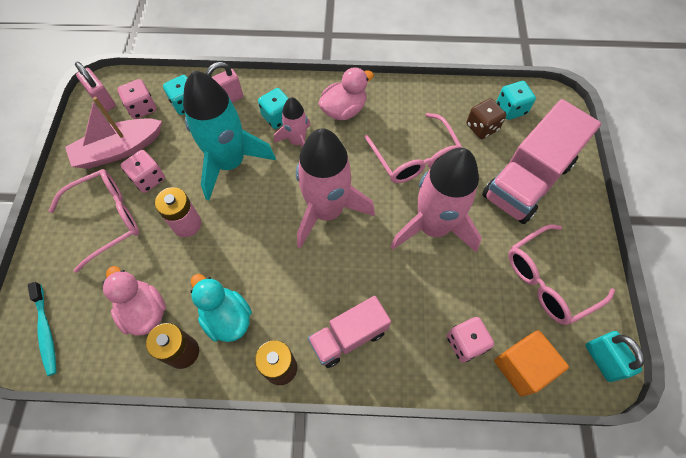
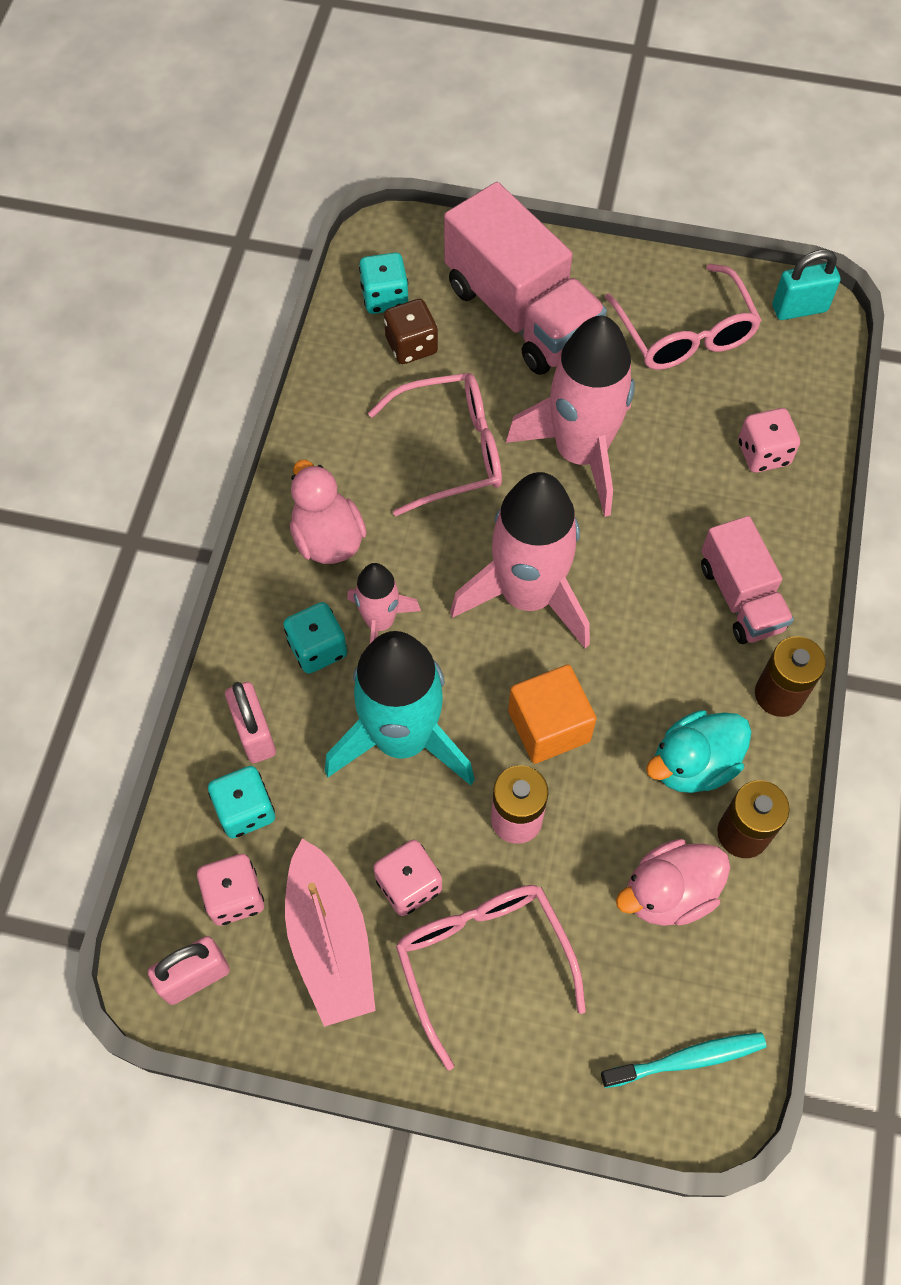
camera: 80 degrees left, 0 degrees up
orange cube [494,330,569,397] -> orange cube moved to [508,664,597,764]

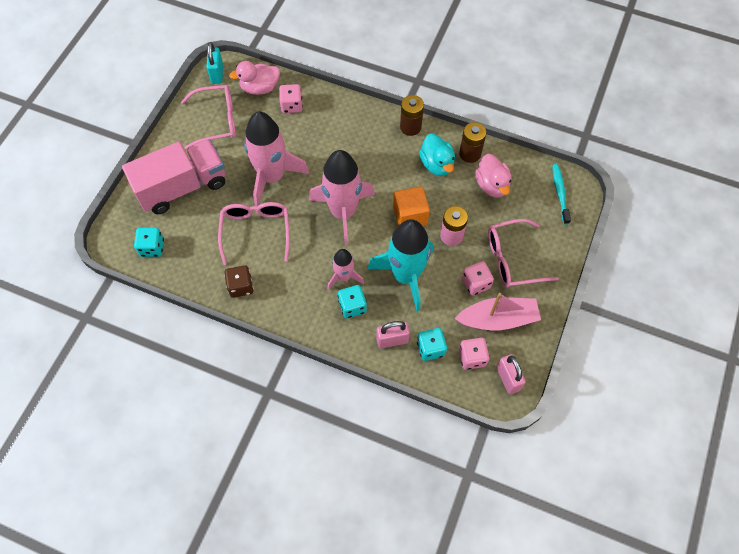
camera: 80 degrees left, 0 degrees up
pink duck [290,460,367,564] -> pink duck moved to [229,61,280,95]
brown dice [384,299,438,364] -> brown dice moved to [224,265,254,298]
pink truck [701,516,794,644] -> none

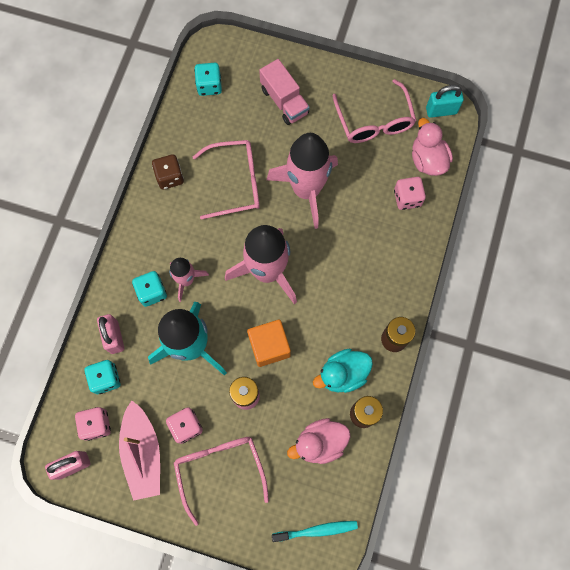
camera: 85 degrees right, 10 degrees up
pink truck [122,139,225,214] -> pink truck [259,59,310,125], size x0.60

